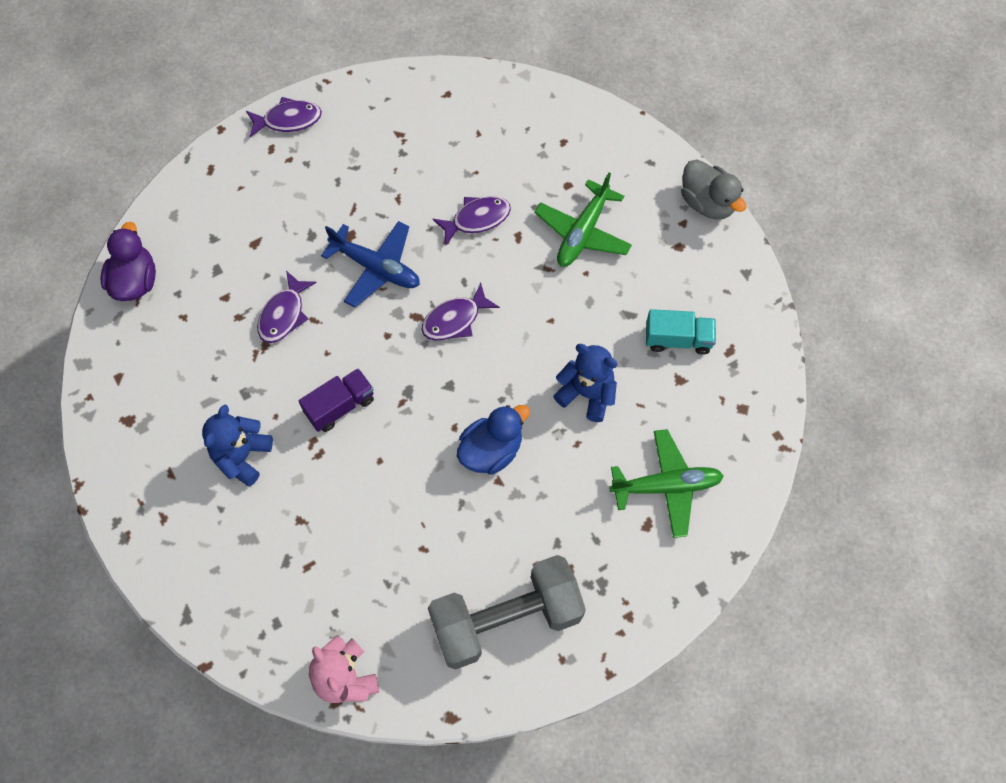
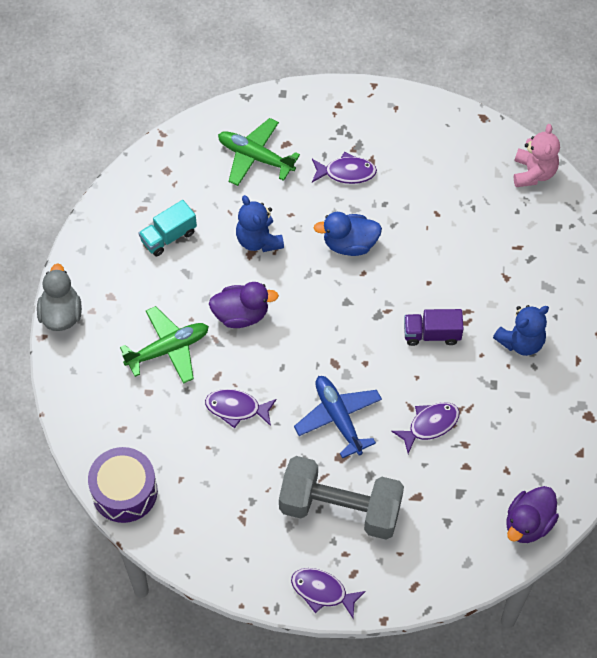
camera: 145 degrees left, 5 degrees down
purple fish [421,283,500,340] -> purple fish moved to [312,152,377,184]
grey dumbbell [428,555,586,669] -> grey dumbbell moved to [279,456,404,540]
turquoise truck [646,309,716,355] -> turquoise truck turned 75 degrees counterclockwise [139,200,197,256]
none -> purple drum [88,447,158,523]
none -> purple duck [209,282,279,328]

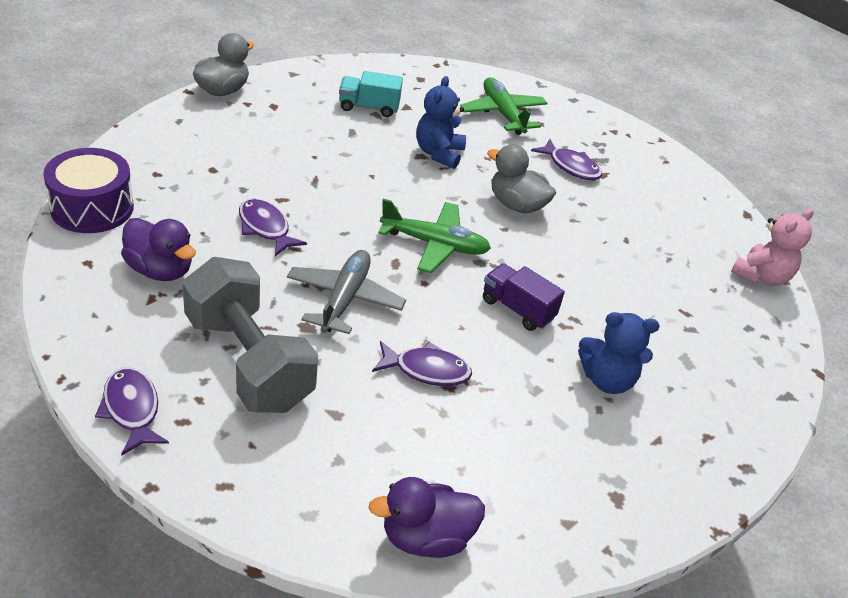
camera: 35 degrees right, 20 degrees down
green plane [120,306,209,384] -> green plane moved to [378,198,491,273]
purple duck [209,282,279,328] -> purple duck moved to [121,218,196,281]
blue plane [294,376,382,459] -> grey plane [287,250,406,334]
blue duck [314,212,382,256] -> grey duck [487,144,556,213]

